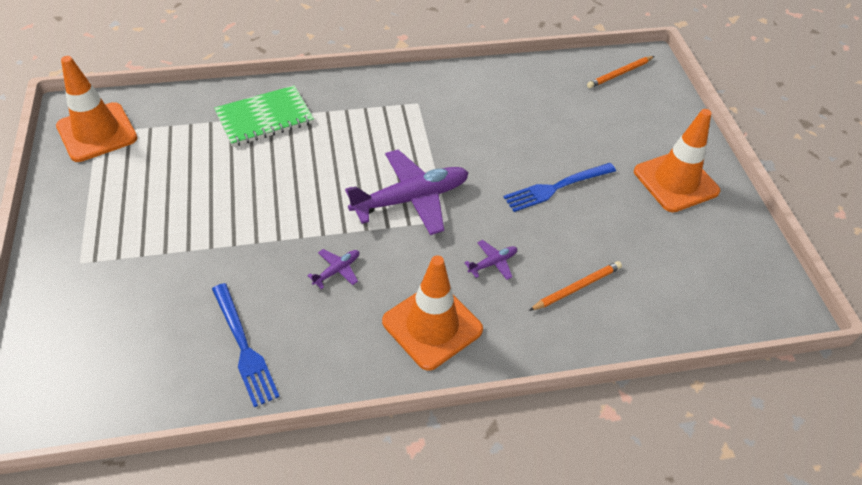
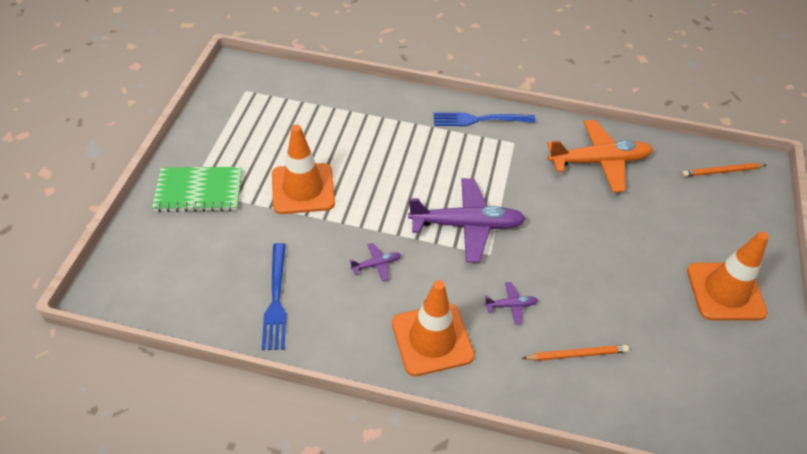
camera: 25 degrees right, 0 degrees up
orange traffic cone [56,56,137,162] -> orange traffic cone moved to [272,125,335,214]
green notebook [214,85,314,147] -> green notebook moved to [152,167,242,212]
blue fork [504,163,616,212] -> blue fork moved to [434,113,536,126]
none -> orange plane [547,120,653,193]

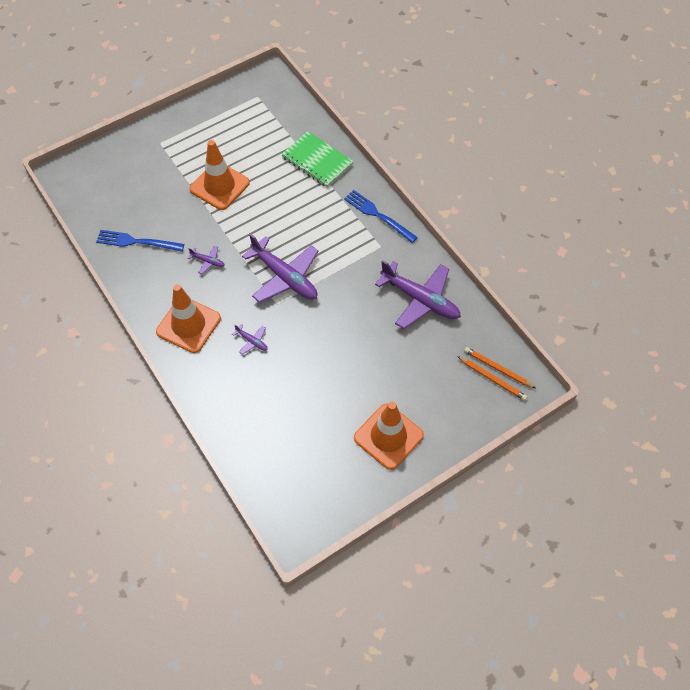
camera: 45 degrees right, 10 degrees up
green notebook [152,167,242,212] -> green notebook moved to [281,131,354,188]
blue fork [262,243,286,350] -> blue fork turned 60 degrees clockwise [96,230,184,252]
orange pencil [522,345,629,361] -> orange pencil moved to [457,356,527,401]
orange plane [547,120,653,193] -> purple plane [375,260,461,329]

